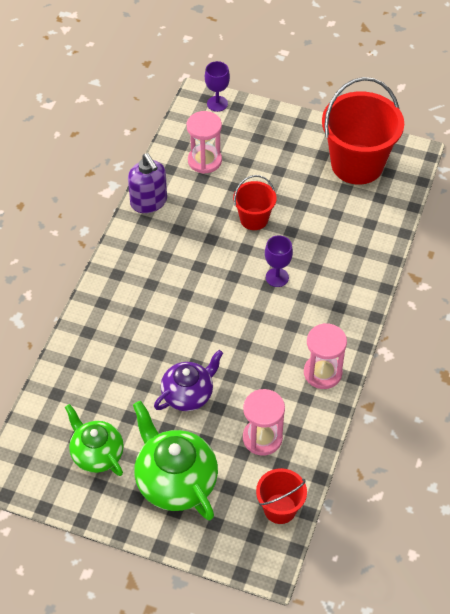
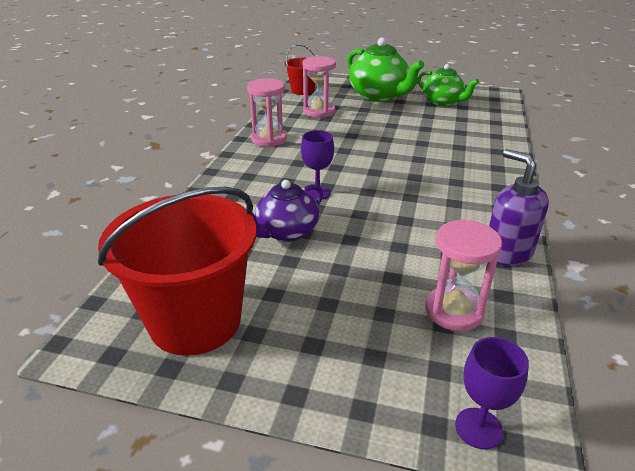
camera: 175 degrees right, 20 degrees down
purple teapot [154,350,223,411] -> purple teapot moved to [252,180,323,242]
red bucket [233,175,277,230] -> none

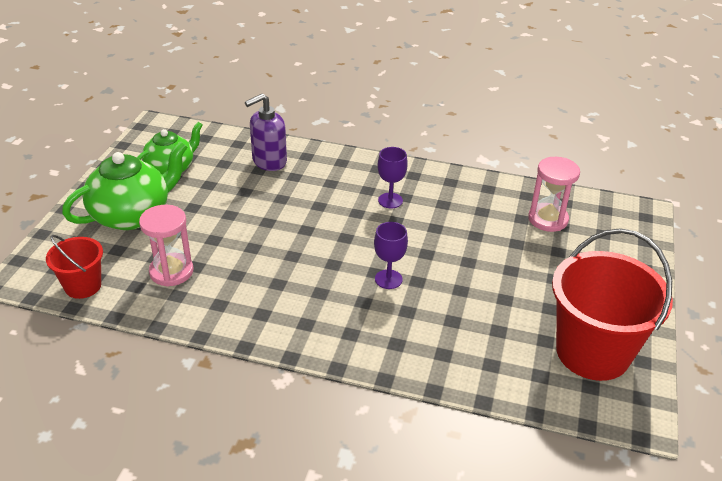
camera: 90 degrees left, 5 degrees up
pink hourglass [247,78,287,147] -> none
purple teapot [252,180,323,242] -> none
purple goblet [455,337,529,450] -> purple goblet moved to [377,147,408,208]
purple soap dispenser [489,149,549,266] -> purple soap dispenser moved to [245,93,287,171]

